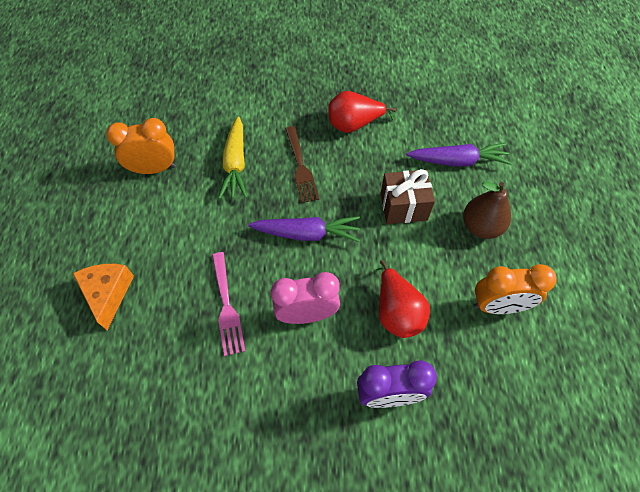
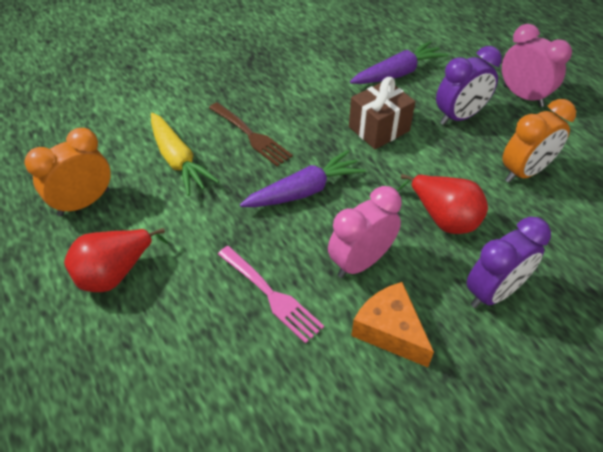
camera: 30 degrees left, 10 degrees down
orange cheese [73,264,134,330] -> orange cheese moved to [351,282,434,367]
red pear [328,91,396,133] -> red pear moved to [64,228,168,292]
brown pear [463,182,511,239] -> purple clock [436,46,502,125]
none -> pink clock [502,24,572,107]

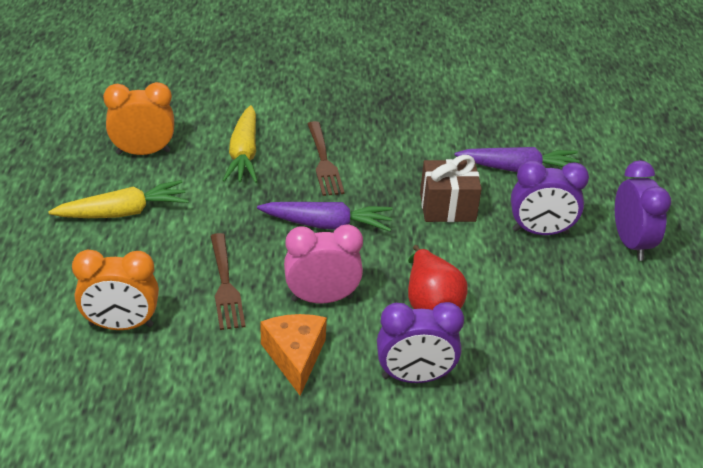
camera: 30 degrees right, 10 degrees down
red pear [64,228,168,292] -> yellow carrot [48,180,189,218]
pink fork [218,246,324,344] -> brown fork [210,233,246,330]
pink clock [502,24,572,107] -> purple clock [615,160,671,261]
orange clock [502,99,576,183] -> orange clock moved to [72,249,159,330]

